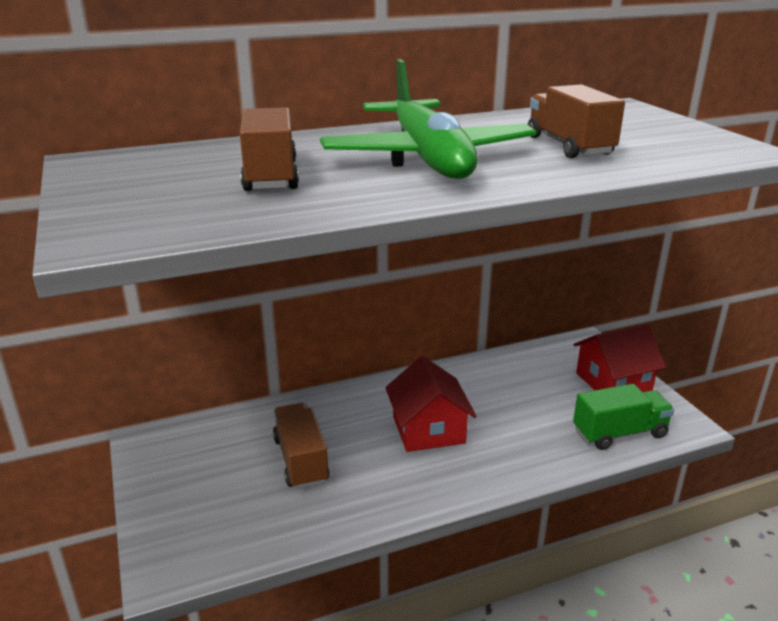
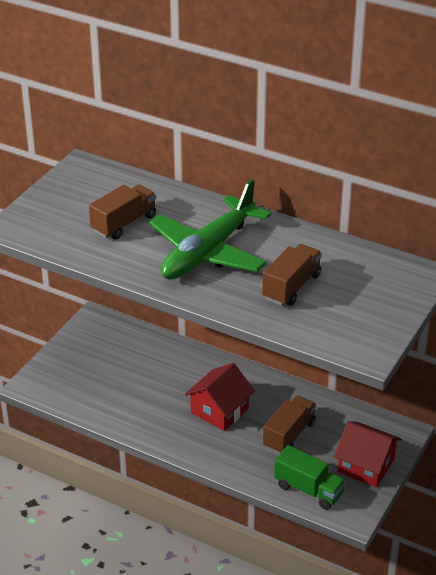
camera: 50 degrees right, 10 degrees up
brown truck [273,403,330,489] -> brown truck moved to [263,395,316,454]

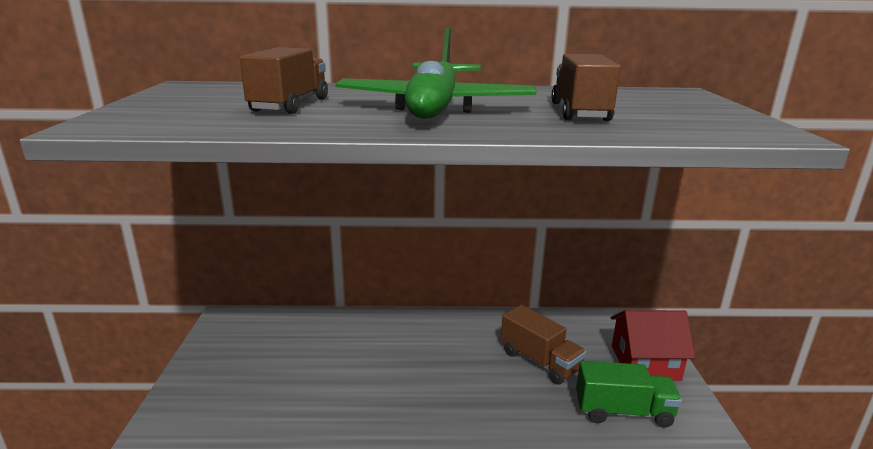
camera: 30 degrees left, 15 degrees down
red house [185,363,255,431] -> none
brown truck [263,395,316,454] -> brown truck turned 135 degrees clockwise [501,305,586,384]

